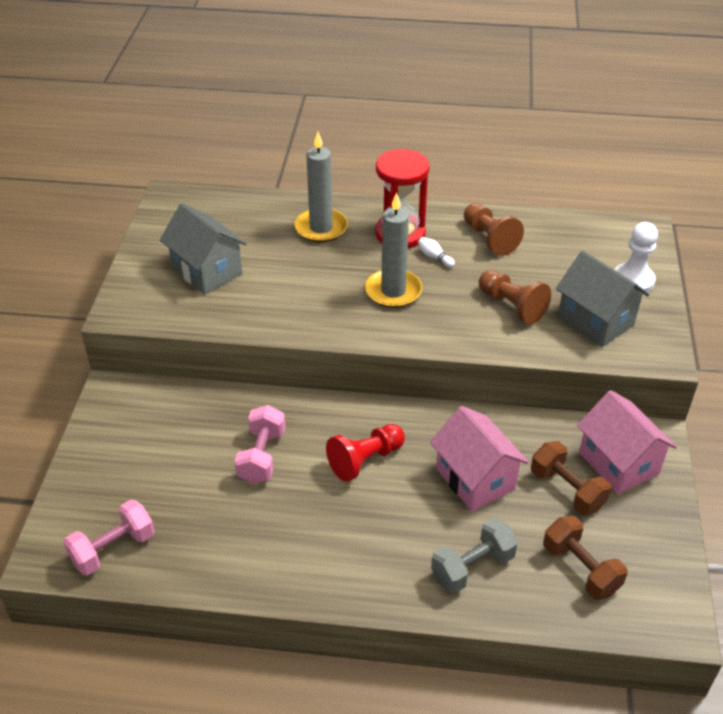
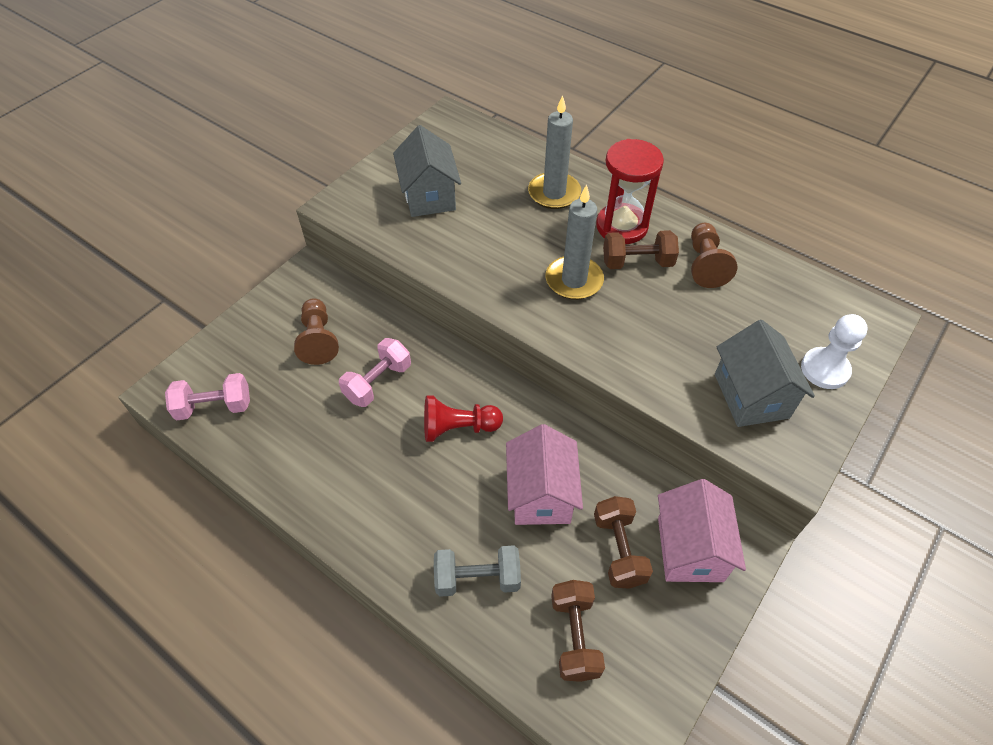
camera: 30 degrees right, 10 degrees up
white bowling pin [418,237,455,268] -> brown dumbbell [603,230,679,269]
brown pawn [479,270,551,325] -> brown pawn moved to [294,298,339,365]

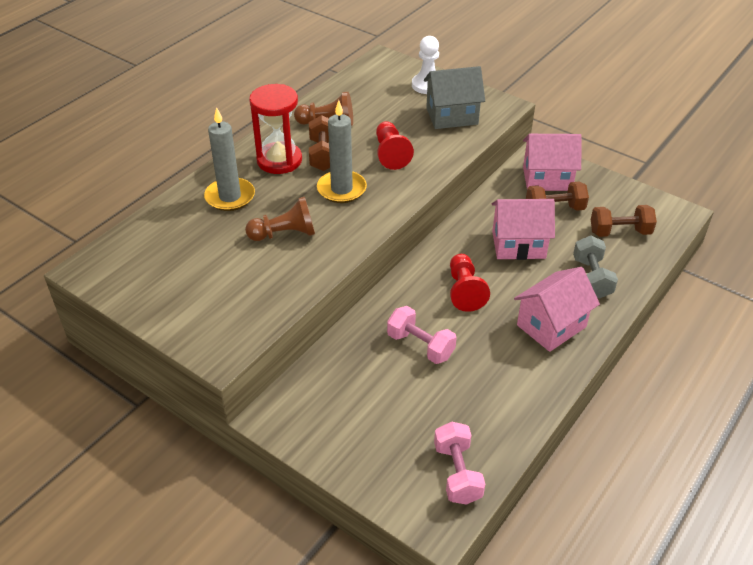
camera: 90 degrees left, 10 degrees down
brown pawn [294,298,339,365] -> brown pawn moved to [245,197,315,241]
grey house [393,125,461,217] -> none
none -> red pawn [376,121,414,170]
none -> pink house [514,267,600,352]

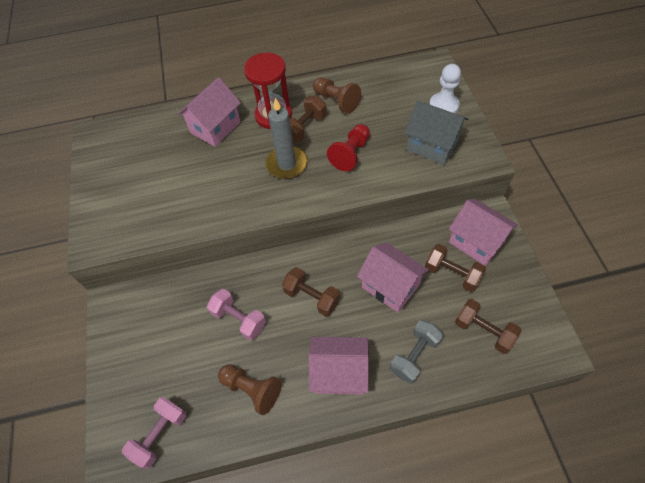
camera: 45 degrees right, 15 degrees up
grey candle [204,107,255,211] -> pink house [178,77,241,147]
brown pawn [245,197,315,241] -> brown pawn moved to [218,364,281,415]
pink dumbbell [387,306,457,364] -> pink dumbbell turned 45 degrees counterclockwise [207,289,266,340]
red pawn [450,254,490,312] -> brown dumbbell [282,267,340,316]

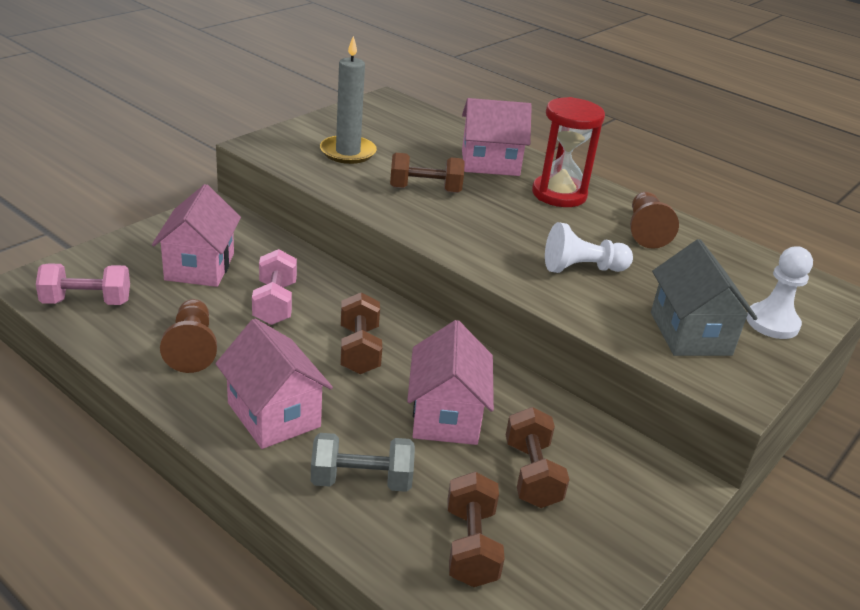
camera: 45 degrees right, 25 degrees down
grey candle [265,98,308,179] -> grey candle moved to [320,36,377,164]
brown dumbbell [289,96,327,142] -> brown dumbbell moved to [390,153,465,193]
red pawn [327,124,370,171] -> white pawn [545,222,633,273]
pink house [449,199,518,266] -> pink house moved to [152,184,241,287]

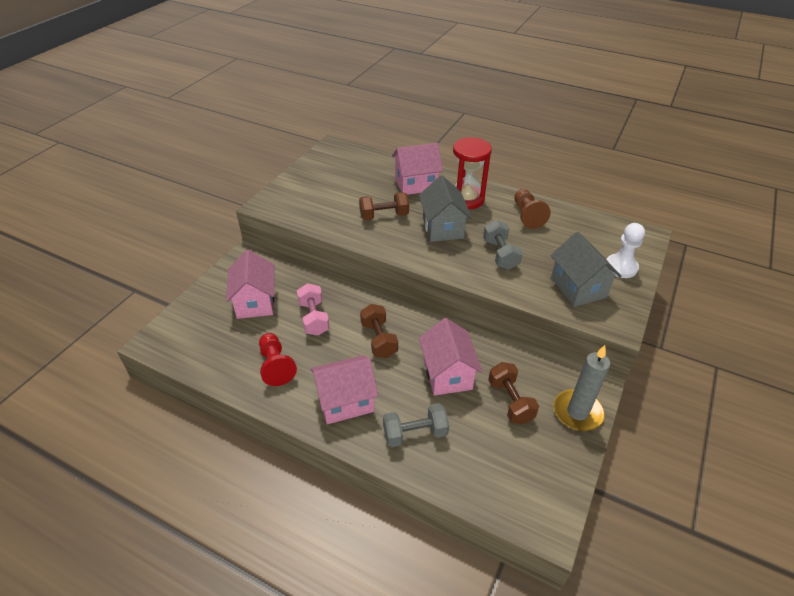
camera: 10 degrees left, 10 degrees up
pink dumbbell [36,263,130,305] -> none
brown pawn [160,299,217,373] -> red pawn [259,333,297,386]
pink house [216,319,333,449] -> pink house turned 60 degrees counterclockwise [311,355,379,424]
grey candle [320,36,377,164] -> grey candle moved to [554,345,610,431]
brown dumbbell [447,472,505,587] -> none
white pawn [545,222,633,273] -> grey dumbbell [483,220,523,270]
none -> grey house [419,176,472,242]

